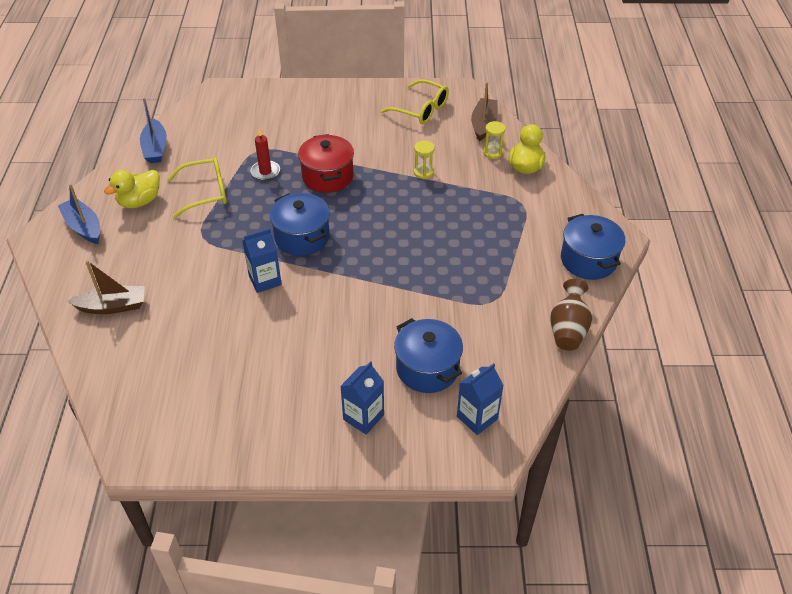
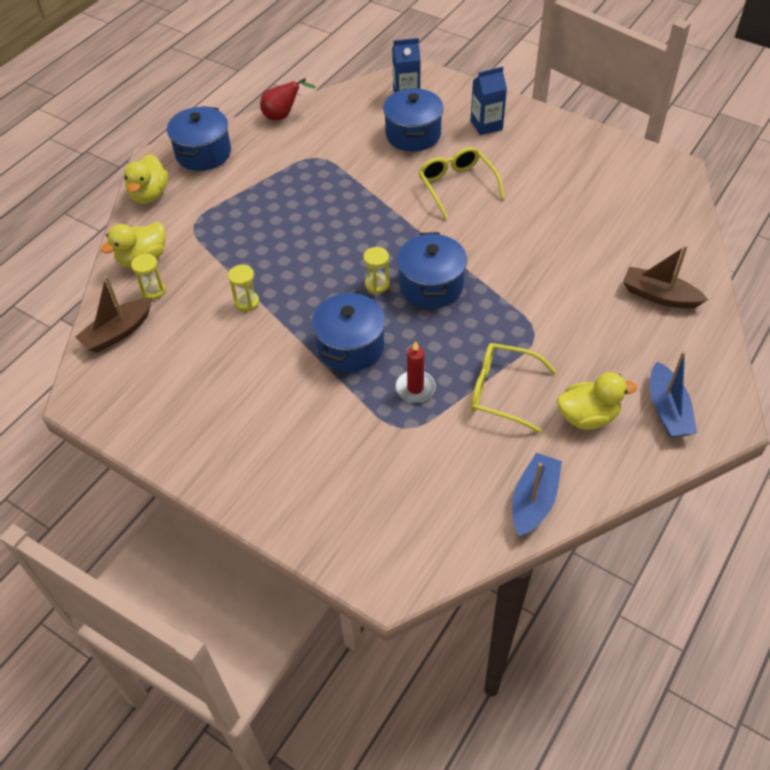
camera: 145 degrees left, 5 degrees up
blue carton [242,228,282,293] -> none
red pot [298,134,354,193] -> blue pot [312,290,385,372]
yellow glasses [381,79,449,124] -> yellow glasses moved to [418,147,505,219]
brown vase [550,279,592,351] -> red pear [260,78,316,120]
none -> yellow duck [124,154,168,204]
none -> yellow hourglass [363,247,390,294]

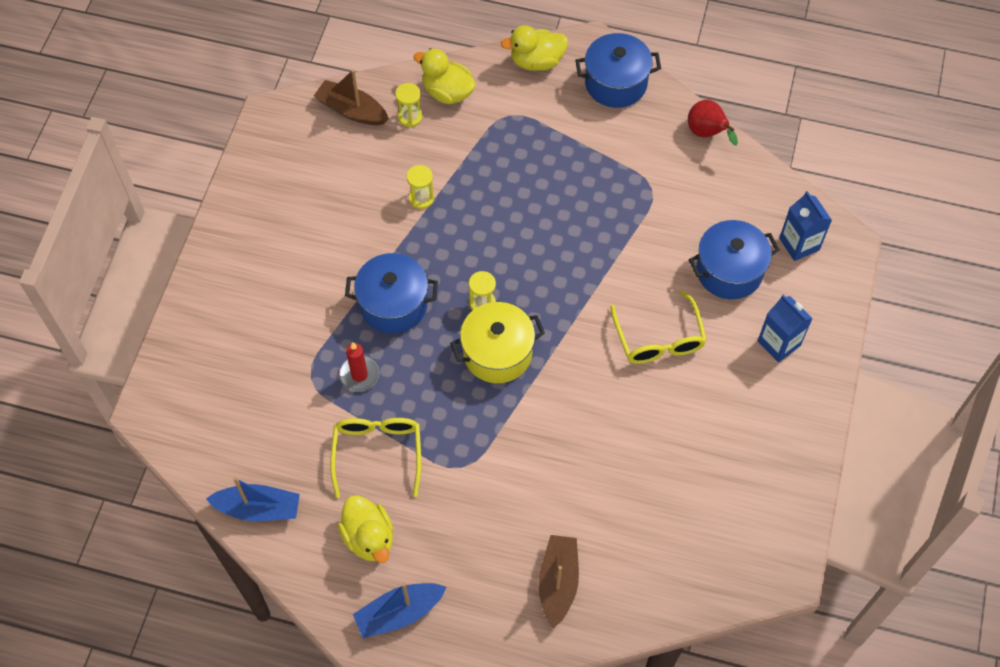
camera: 70 degrees right, 10 degrees up
blue pot [397,232,467,308] -> yellow pot [450,302,545,383]
yellow glasses [418,147,505,219] -> yellow glasses turned 120 degrees clockwise [610,291,707,364]

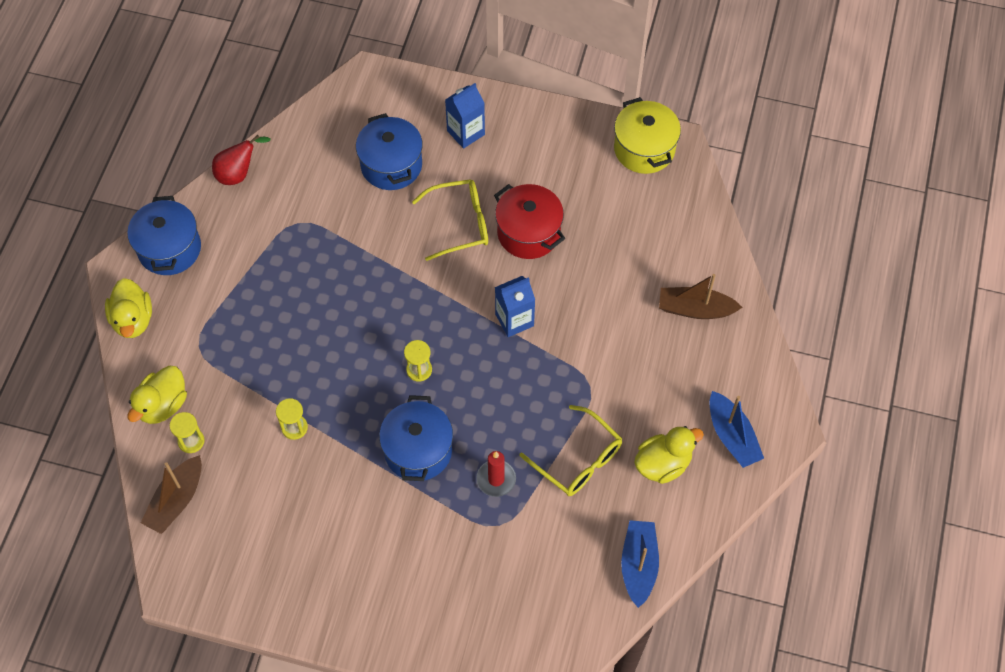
camera: 90 degrees left, 0 degrees up
yellow glasses [330,418,421,498] -> yellow glasses turned 135 degrees counterclockwise [519,405,622,496]
yellow pot [450,302,545,383] -> yellow pot moved to [614,97,681,174]
blue carton [779,191,832,261] -> blue carton moved to [495,276,535,337]
none -> red pot [494,184,565,259]

